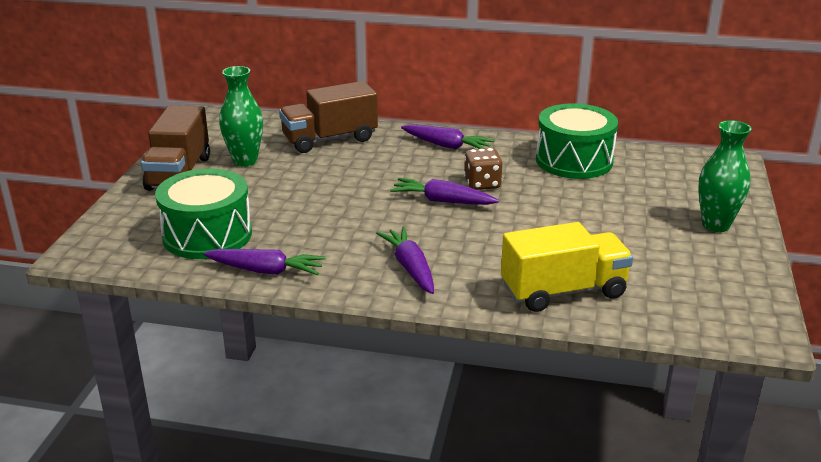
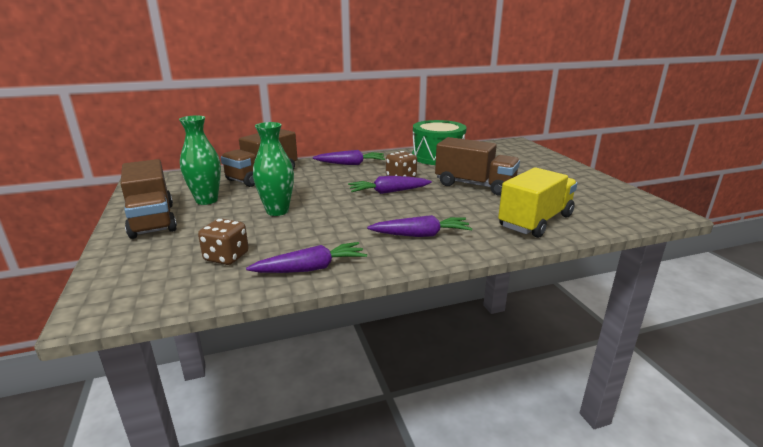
camera: 30 degrees left, 5 degrees down
green drum [155,169,252,259] -> brown dice [198,218,249,265]
purple carrot [376,227,434,294] -> purple carrot turned 135 degrees clockwise [367,215,472,237]
green vase [698,120,752,232] -> green vase moved to [253,122,294,216]
none -> brown truck [435,137,520,195]

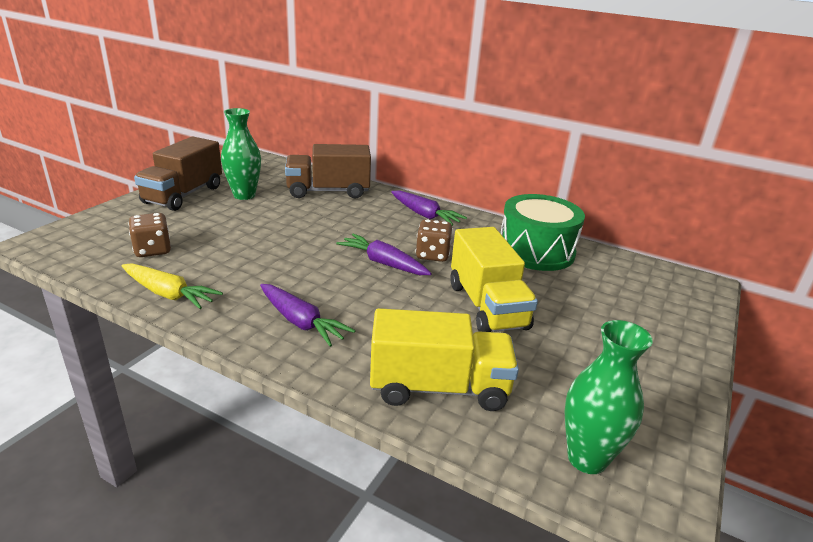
camera: 45 degrees right, 5 degrees up
purple carrot [246,242,367,273] -> yellow carrot [122,263,223,309]
green vase [253,122,294,216] -> green vase moved to [565,320,653,474]
brown truck [435,137,520,195] -> yellow truck [450,227,538,332]

